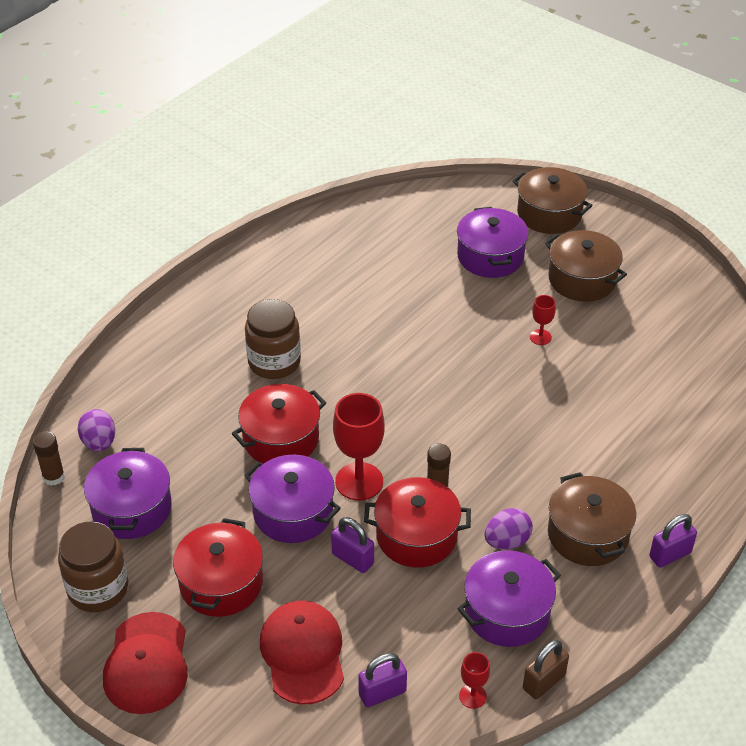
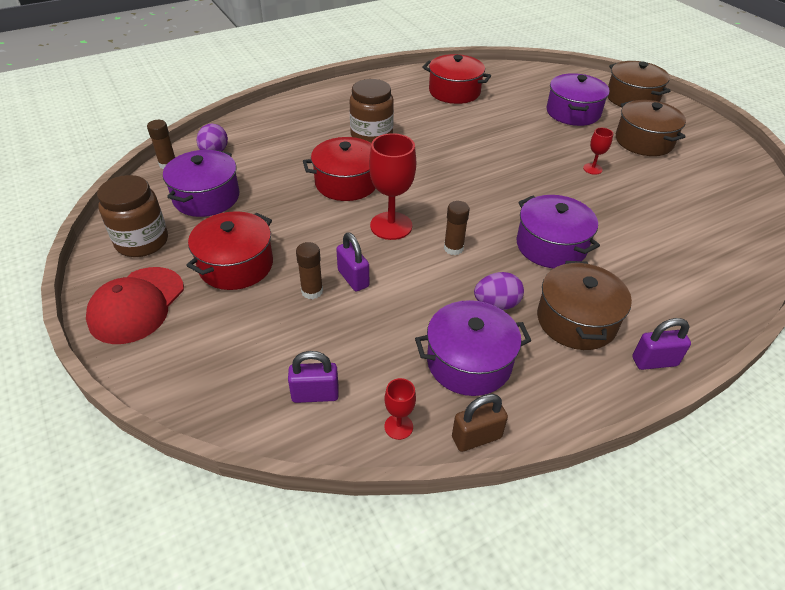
camera: 20 degrees right, 0 degrees up
purple pot [244,455,341,543] -> purple pot moved to [516,195,600,268]
red cap [260,601,344,705] -> none
red pot [364,477,471,568] -> red pot moved to [423,54,491,104]
none -> brown glue stick [296,242,323,299]

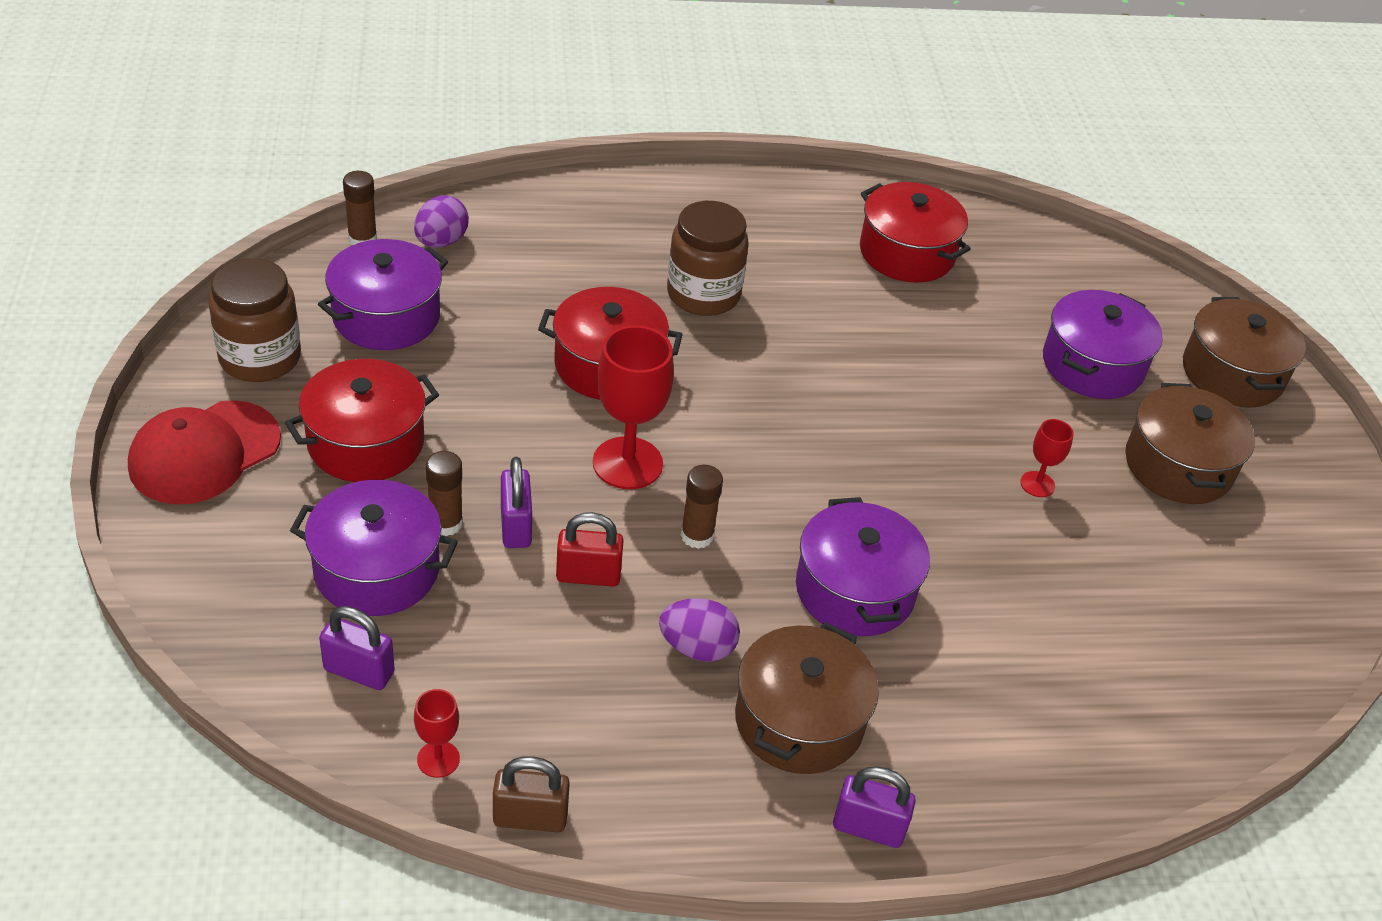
camera: 20 degrees right, 0 degrees up
purple pot [415,300,531,396] -> purple pot moved to [290,480,458,616]
none -> red padlock [556,512,624,586]

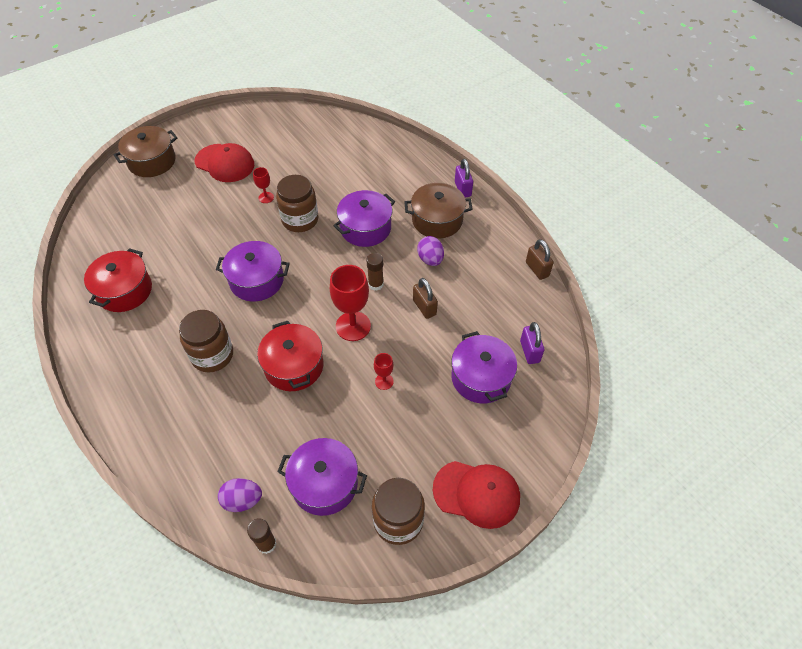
camera: 115 degrees left, 10 degrees up
red pot [285,359,439,482] -> none
red goblet [414,689,460,778] -> red goblet moved to [374,353,394,390]
brown glue stick [426,451,463,536] -> none
purple padlock [501,457,532,548] -> none
red padlock [556,512,624,586] -> brown padlock [413,278,438,319]
purple pot [1043,290,1163,399] -> purple pot moved to [216,241,290,301]
brown pot [1125,383,1255,504] -> red cap [195,143,254,182]
none -> brown jar [276,175,318,232]

